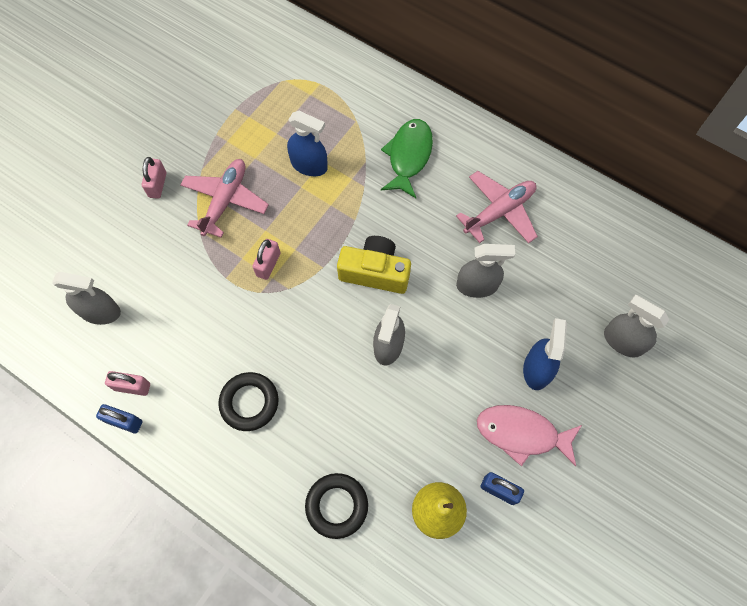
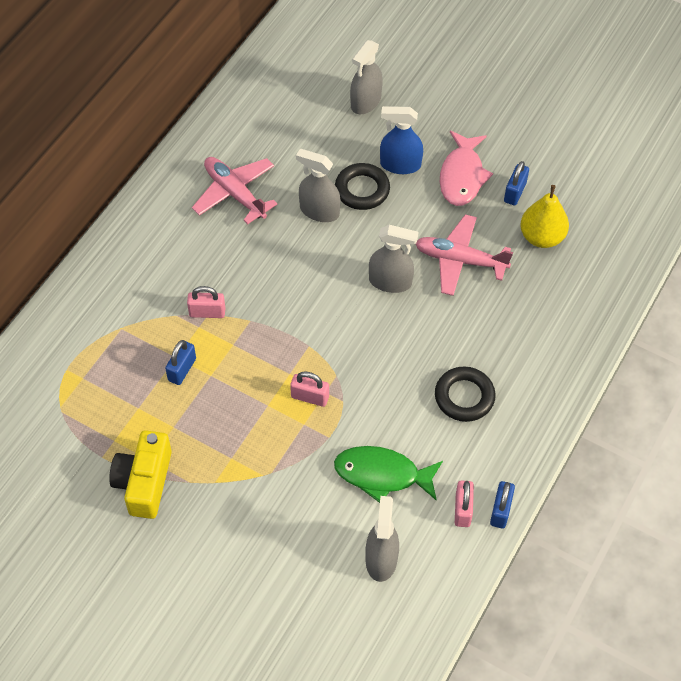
camera: 95 degrees left, 10 degrees down
pink padlock [142,157,166,199] -> pink padlock moved to [187,286,225,318]
pink plane [180,159,269,238] -> pink plane moved to [416,214,513,296]
blue spray bottle [287,111,328,176] -> blue padlock [165,340,196,385]
black ring [305,473,368,539] -> black ring moved to [335,163,390,210]
yellow camera [337,236,411,294] -> yellow camera moved to [109,430,172,519]
green fish [381,119,433,198] -> green fish moved to [334,446,443,503]
grey spray bottle [456,244,515,298] -> grey spray bottle turned 60 degrees counterclockwise [296,149,341,222]

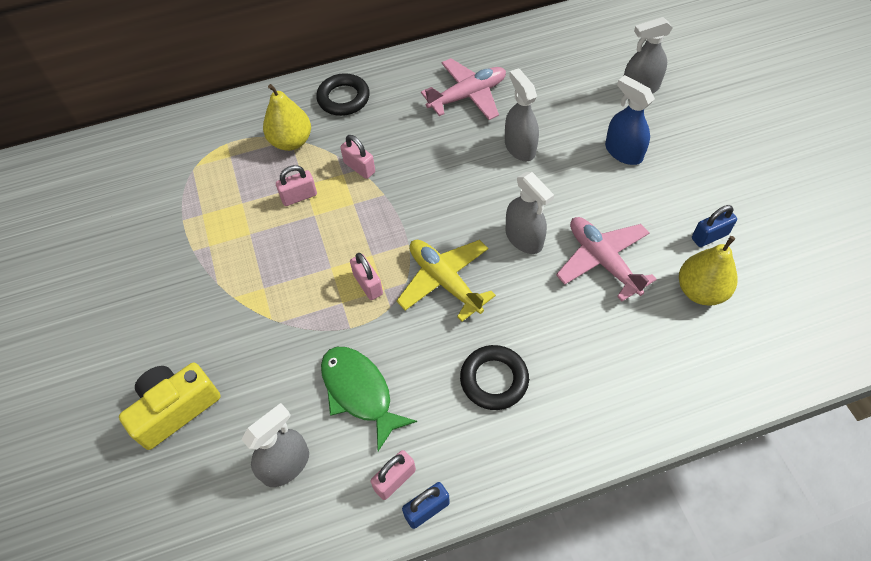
camera: 45 degrees right, 0 degrees up
yellow camera [109,430,172,519] -> yellow camera moved to [119,363,221,450]
blue padlock [165,340,196,385] -> pink padlock [276,165,317,206]
pink plane [192,157,278,225] -> pink plane turned 60 degrees clockwise [421,58,506,120]
black ring [335,163,390,210] -> black ring moved to [316,73,370,116]
pink fish [440,131,493,206] -> none
none -> yellow pear [263,84,311,151]
none -> yellow plane [396,240,496,322]

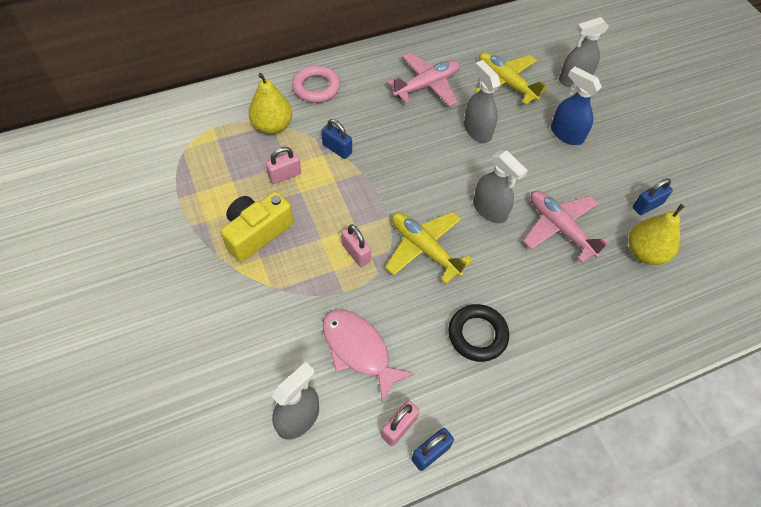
camera: 10 degrees left, 0 degrees up
yellow camera [119,363,221,450] -> yellow camera moved to [220,191,294,262]
black ring [316,73,370,116] -> pink ring [292,65,340,103]
green fish [321,347,417,451] -> pink fish [322,310,415,403]
pink padlock [340,135,375,179] -> blue padlock [321,119,352,159]
none -> yellow plane [475,52,548,105]

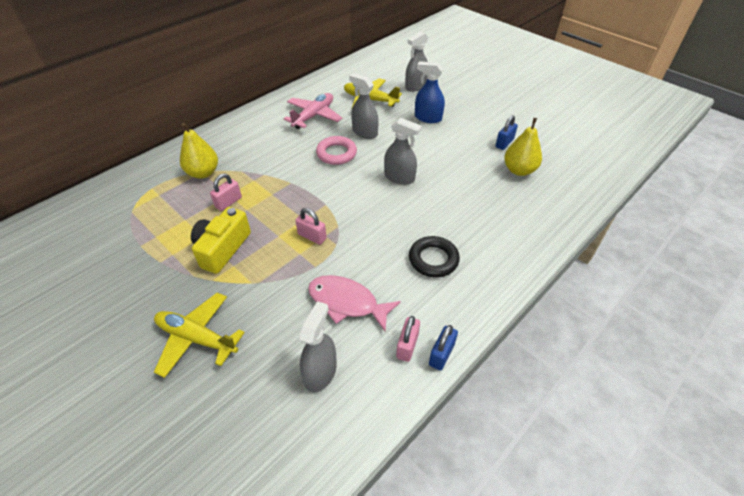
camera: 20 degrees left, 10 degrees down
pink ring [292,65,340,103] -> pink ring moved to [316,136,357,165]
blue padlock [321,119,352,159] -> none
yellow plane [385,212,473,284] -> yellow plane moved to [154,293,245,378]
pink plane [523,191,610,263] -> none

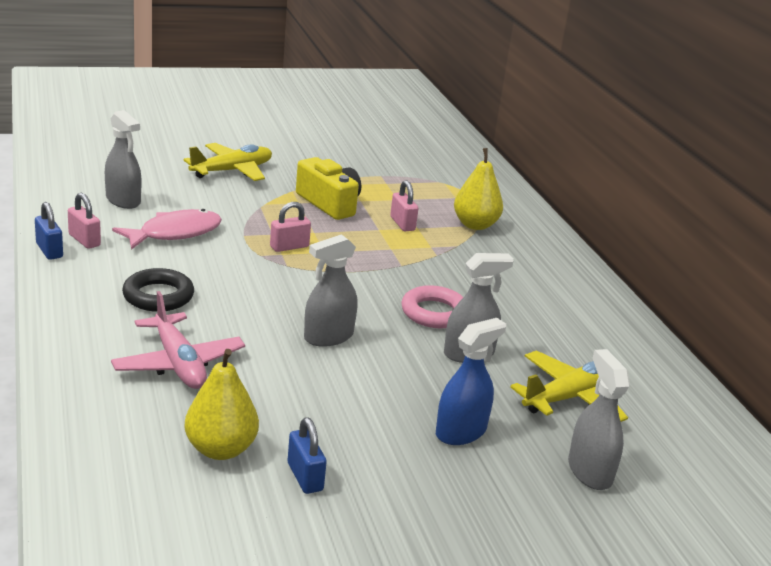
camera: 115 degrees right, 20 degrees down
pink plane [284,93,342,129] -> pink plane moved to [111,291,245,389]

